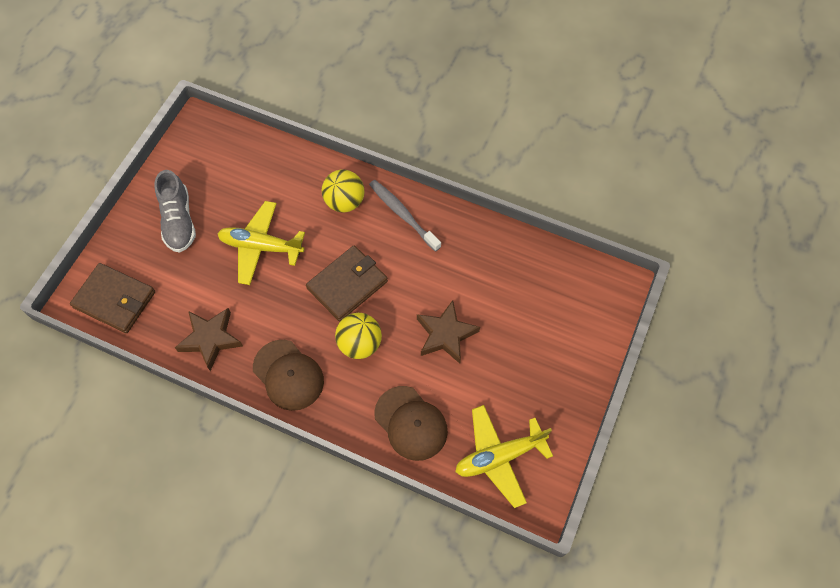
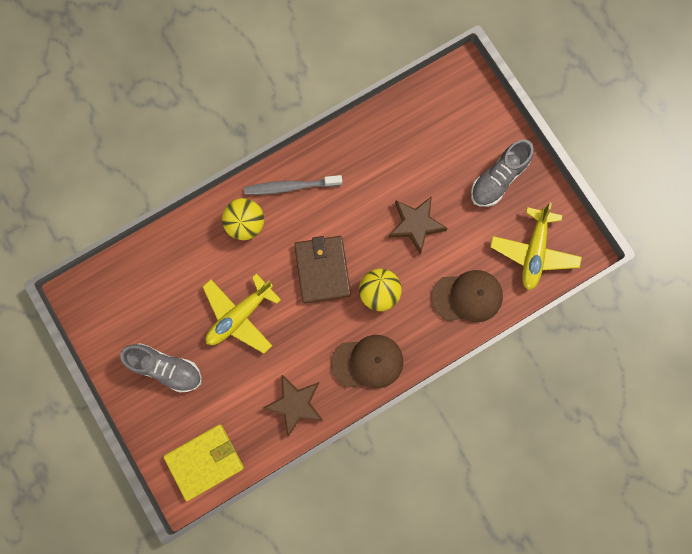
camera: 55 degrees left, 15 degrees up
brown wallet [70,263,155,333] -> yellow wallet [164,424,244,501]
none -> grey shoe [471,140,534,207]

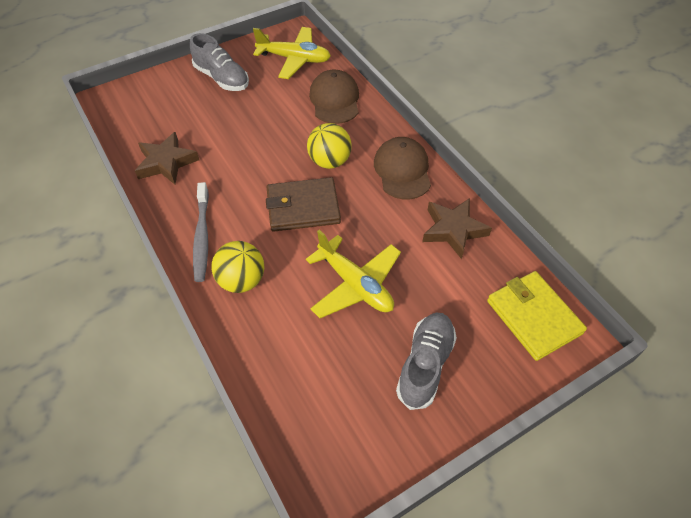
camera: 90 degrees left, 25 degrees down
brown star [388,196,448,254] -> brown star moved to [135,132,199,184]

